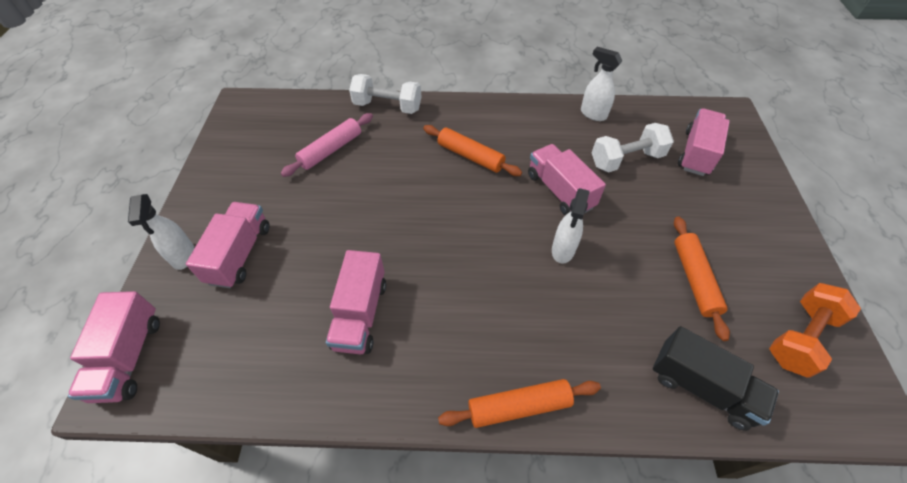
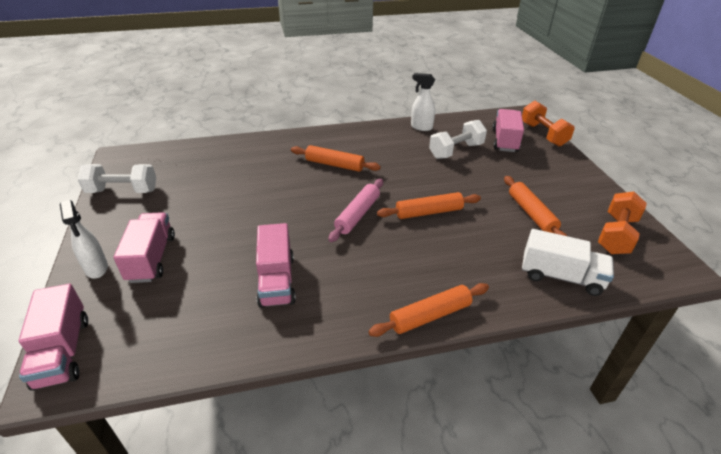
camera: 15 degrees left, 15 degrees down
pink rolling pin [281,113,373,177] -> pink rolling pin moved to [328,179,383,242]
white dumbbell [349,74,421,114] -> white dumbbell moved to [78,164,156,193]
pink truck [528,144,606,215] -> none
white spray bottle [552,188,590,264] -> orange rolling pin [377,192,481,219]
black truck [653,326,779,431] -> white truck [522,229,614,296]
none -> orange dumbbell [522,101,575,146]

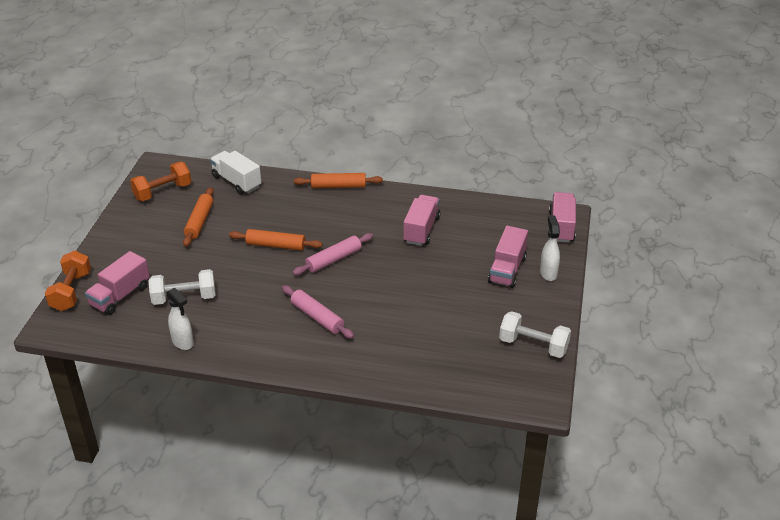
camera: 155 degrees left, 0 degrees up
orange rolling pin [291,145,381,172] -> pink rolling pin [282,285,354,339]

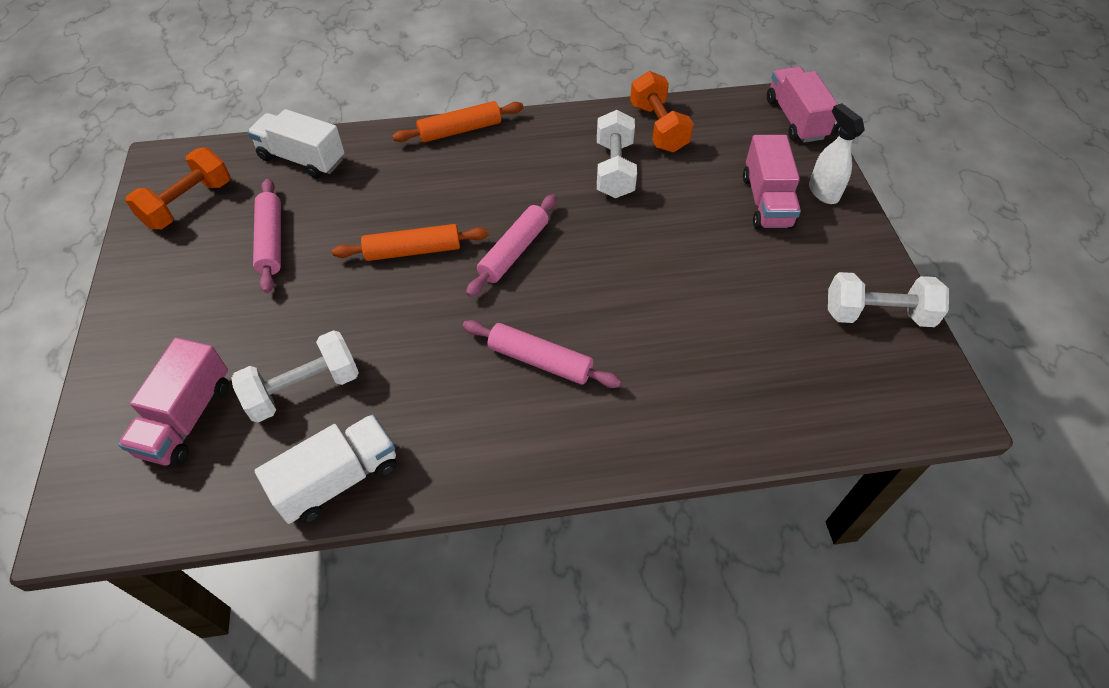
camera: 20 degrees left, 15 degrees up
orange dumbbell [45,251,91,311] -> orange dumbbell moved to [630,71,694,152]
white spray bottle [166,288,194,350] -> white truck [254,414,396,524]
orange rolling pin [183,187,214,247] -> pink rolling pin [253,179,281,293]
pink truck [403,195,440,246] -> white dumbbell [597,110,637,198]

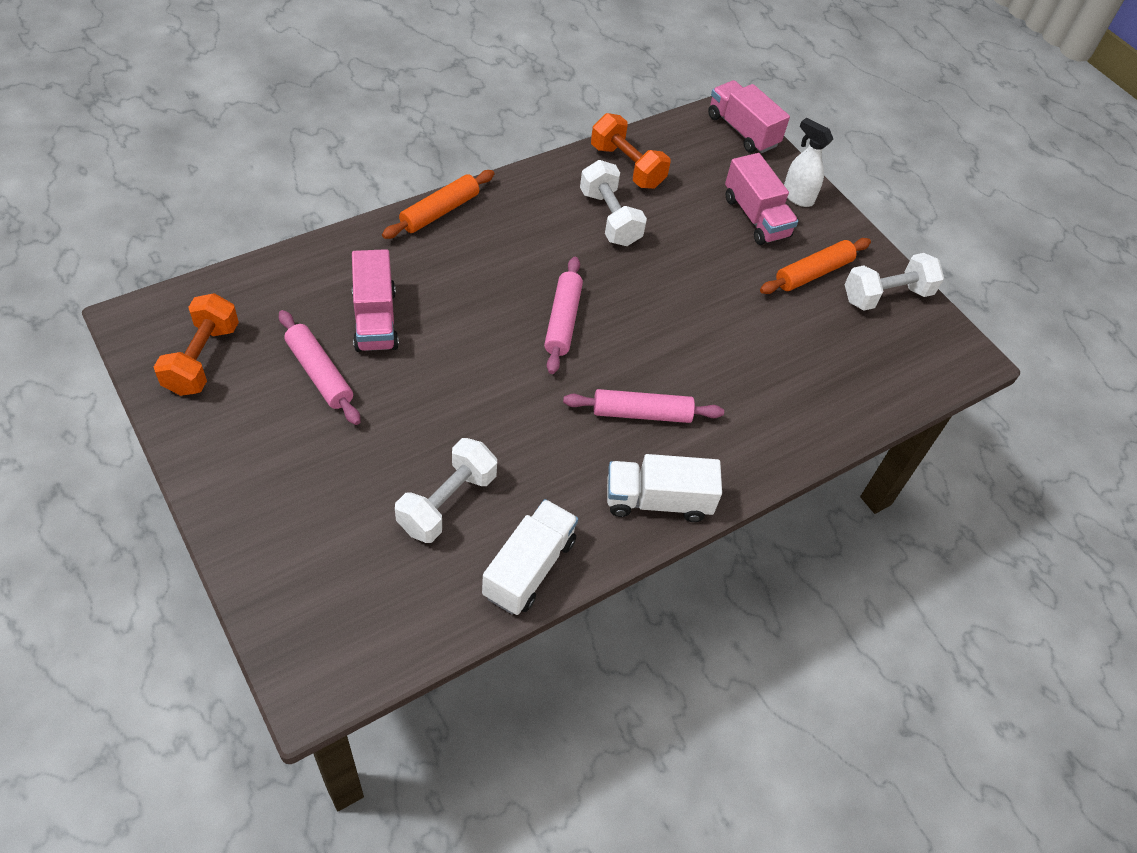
camera: 30 degrees left, 0 degrees up
pink truck [118,338,229,466] -> pink truck moved to [352,249,399,352]
white truck [248,109,344,179] -> white truck moved to [607,454,722,522]
orange rolling pin [332,224,489,261] -> orange rolling pin moved to [760,238,871,294]

